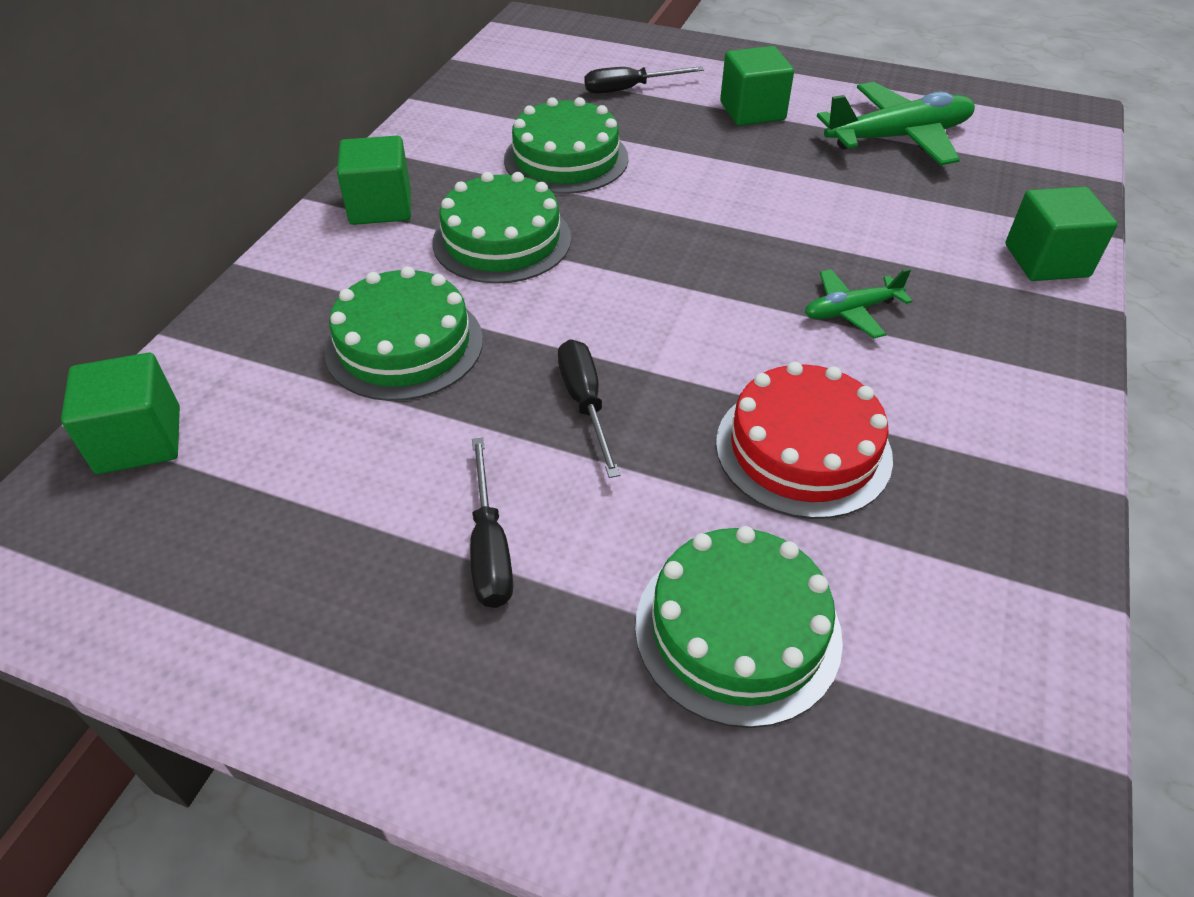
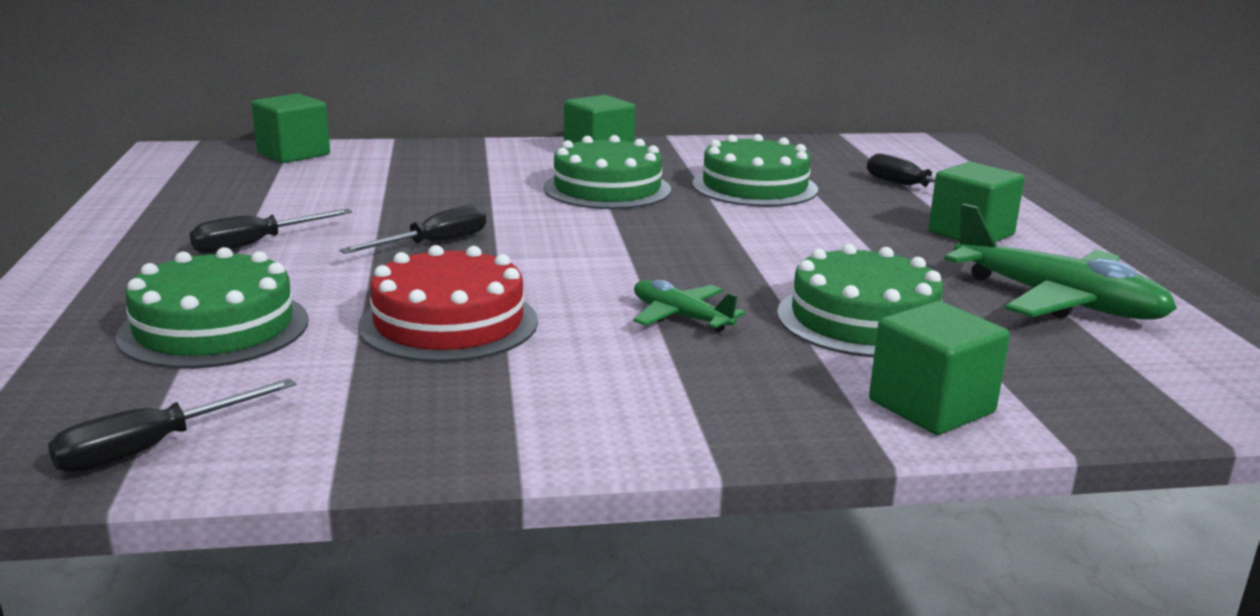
camera: 60 degrees right, 25 degrees down
green cake [324,266,483,401] -> green cake moved to [777,244,943,357]
none -> black screwdriver [48,378,296,473]

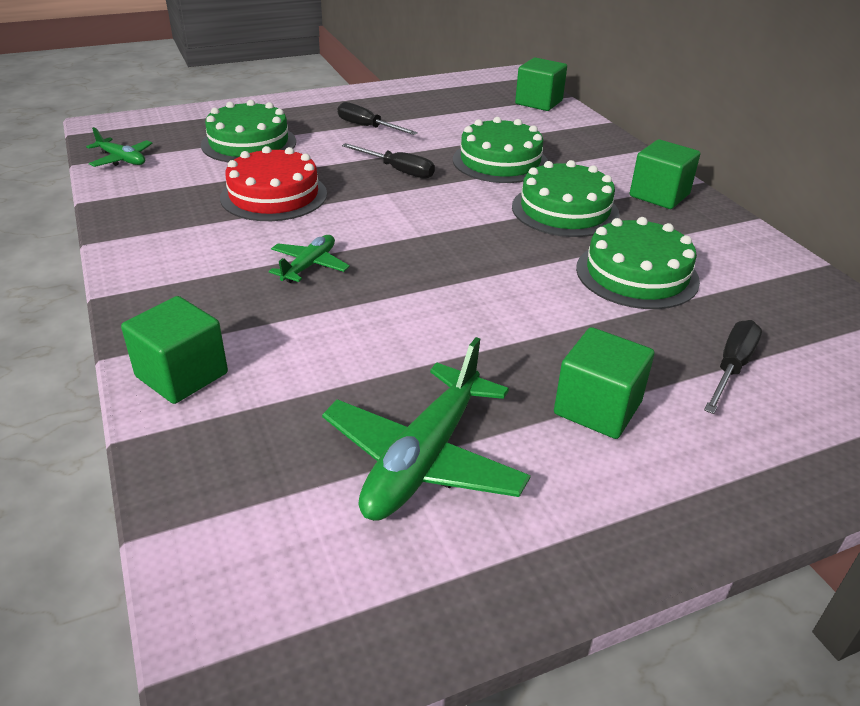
camera: 75 degrees right, 15 degrees up
black screwdriver [48,378,296,473] -> green plane [86,127,153,167]
green cake [777,244,943,357] -> green cake moved to [453,117,548,183]

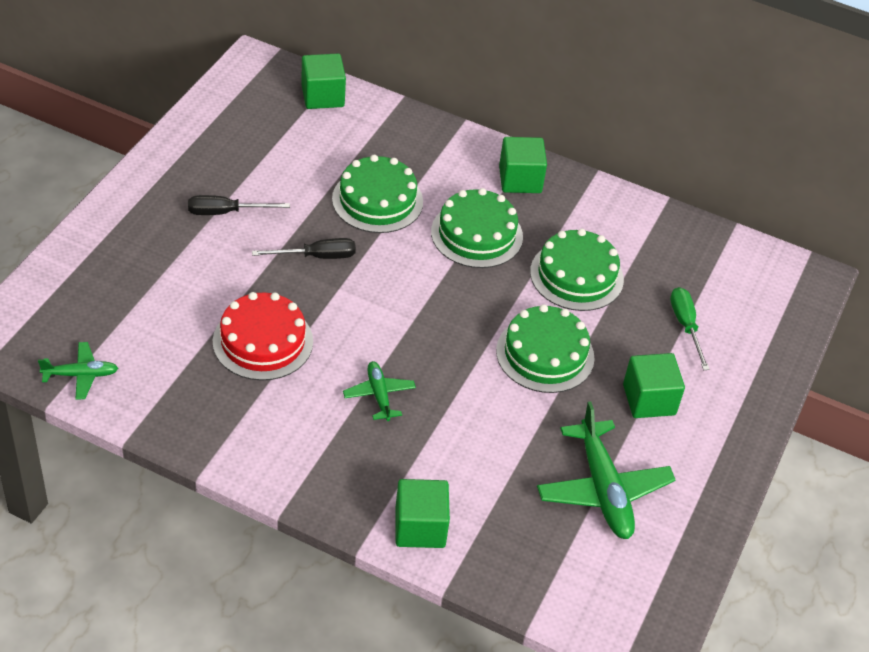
camera: 45 degrees left, 10 degrees up
green cake [201,100,296,162] -> green cake moved to [496,304,595,393]
black screwdriver [704,320,762,414] -> green screwdriver [670,287,710,370]

